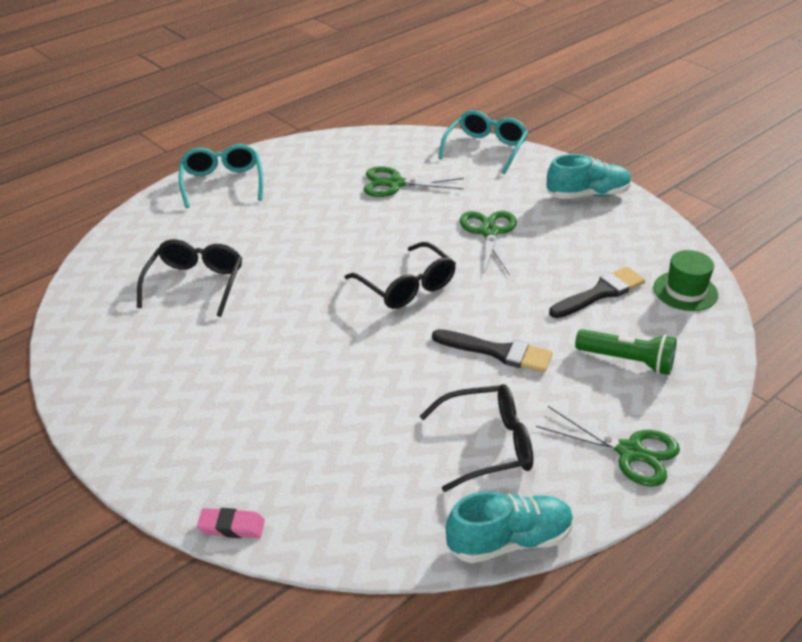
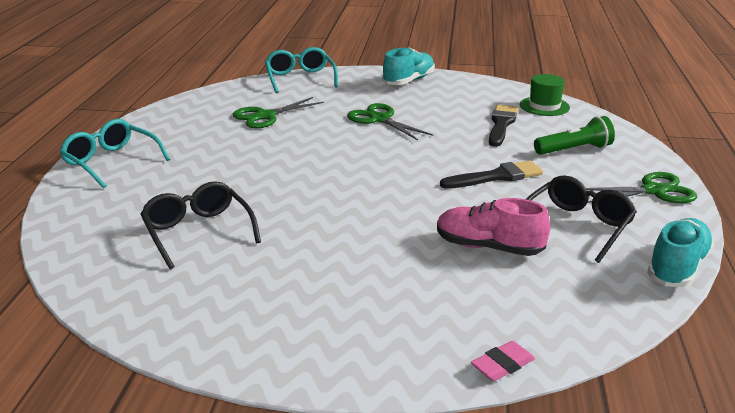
camera: 40 degrees left, 10 degrees down
black glasses [344,242,456,309] -> none
none -> pink shoe [437,198,550,256]

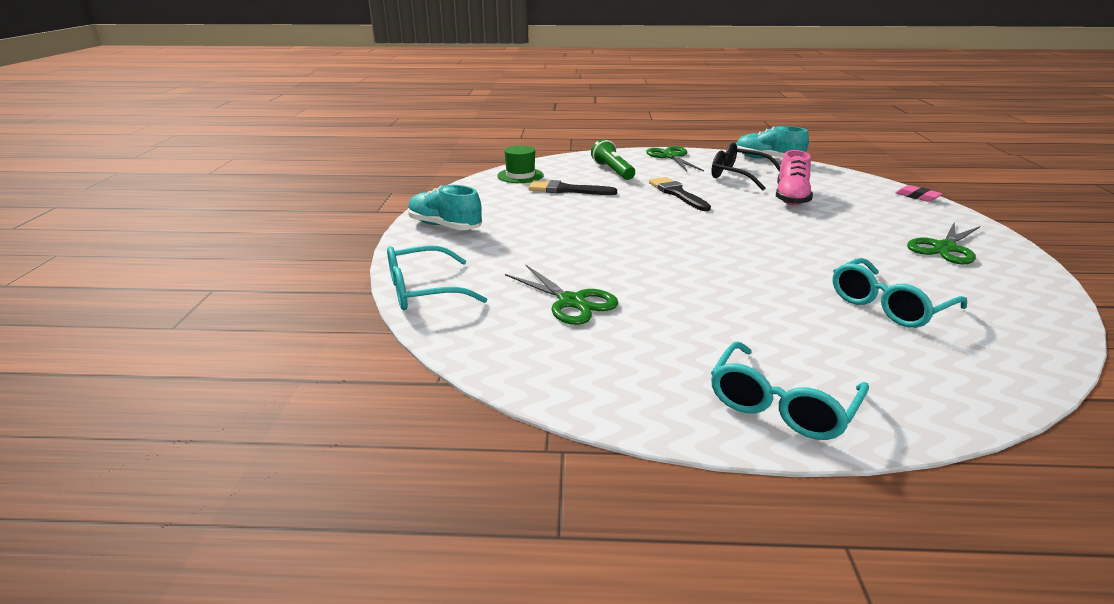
camera: 95 degrees left, 0 degrees up
black glasses [140,181,261,269] -> turquoise glasses [832,258,967,328]
green scissors [347,103,433,140] -> green scissors moved to [907,222,980,264]

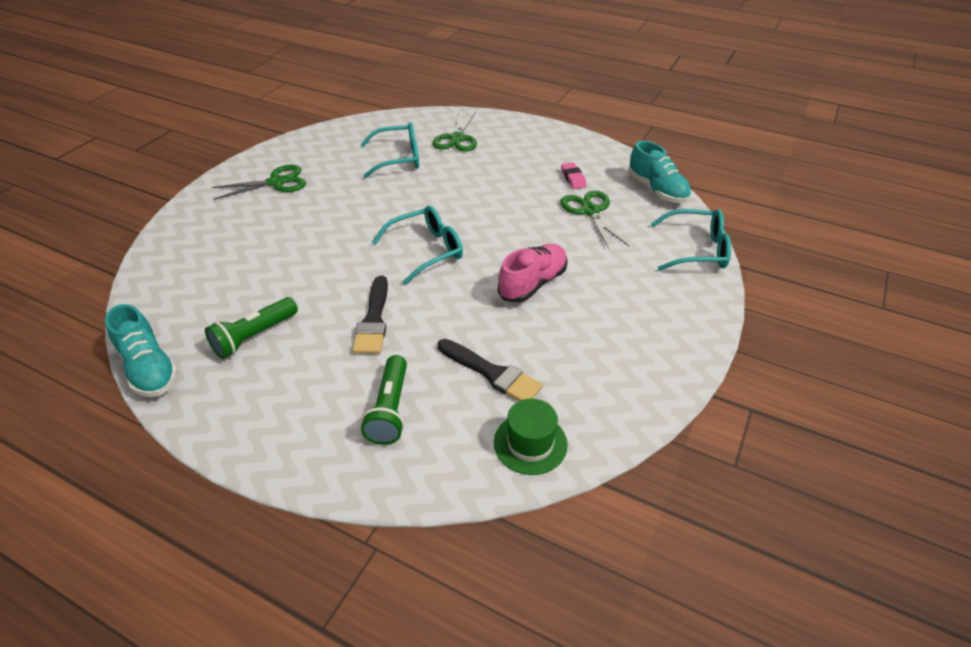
camera: 155 degrees left, 15 degrees up
turquoise shoe [408,185,482,230] -> turquoise shoe moved to [628,141,691,203]
green scissors [646,146,704,171] -> green scissors moved to [433,111,477,152]
black glasses [711,143,780,190] -> green flashlight [205,297,298,359]
turquoise glasses [711,342,869,440] -> turquoise glasses moved to [372,206,463,285]
pink shoe [776,150,813,205] -> pink shoe moved to [498,244,568,303]
pink eraser [896,185,943,202] -> pink eraser moved to [561,162,587,189]

